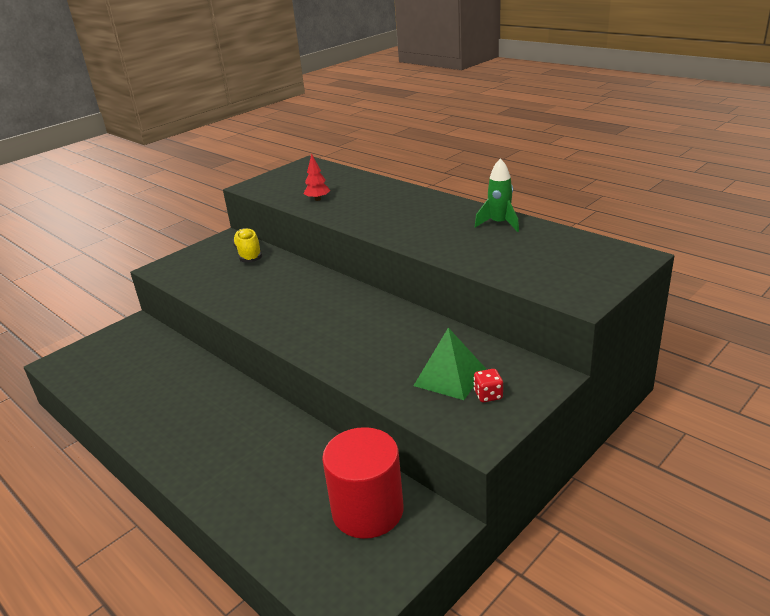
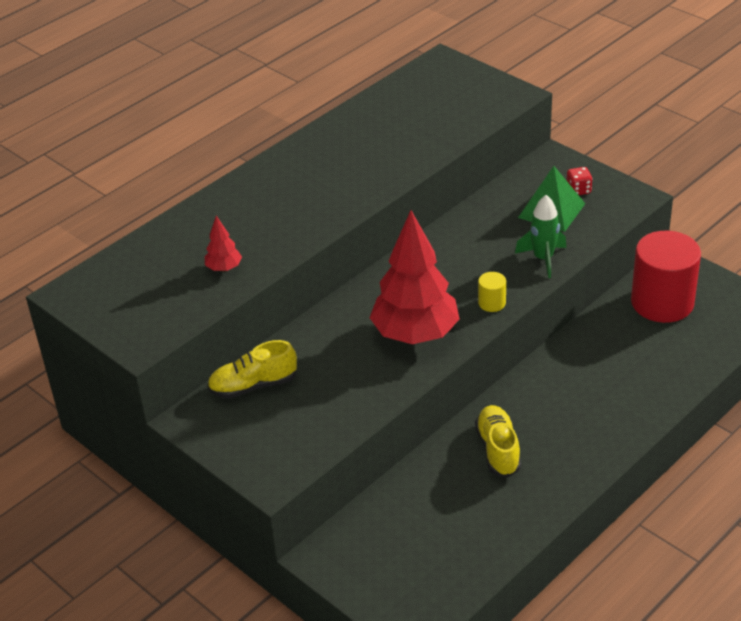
camera: 90 degrees left, 10 degrees up
green rocket [475,158,519,232] -> green rocket moved to [515,195,566,278]
none -> red tree [369,210,460,344]
none -> yellow shoe [475,405,521,478]
none -> yellow cylinder [478,272,506,312]

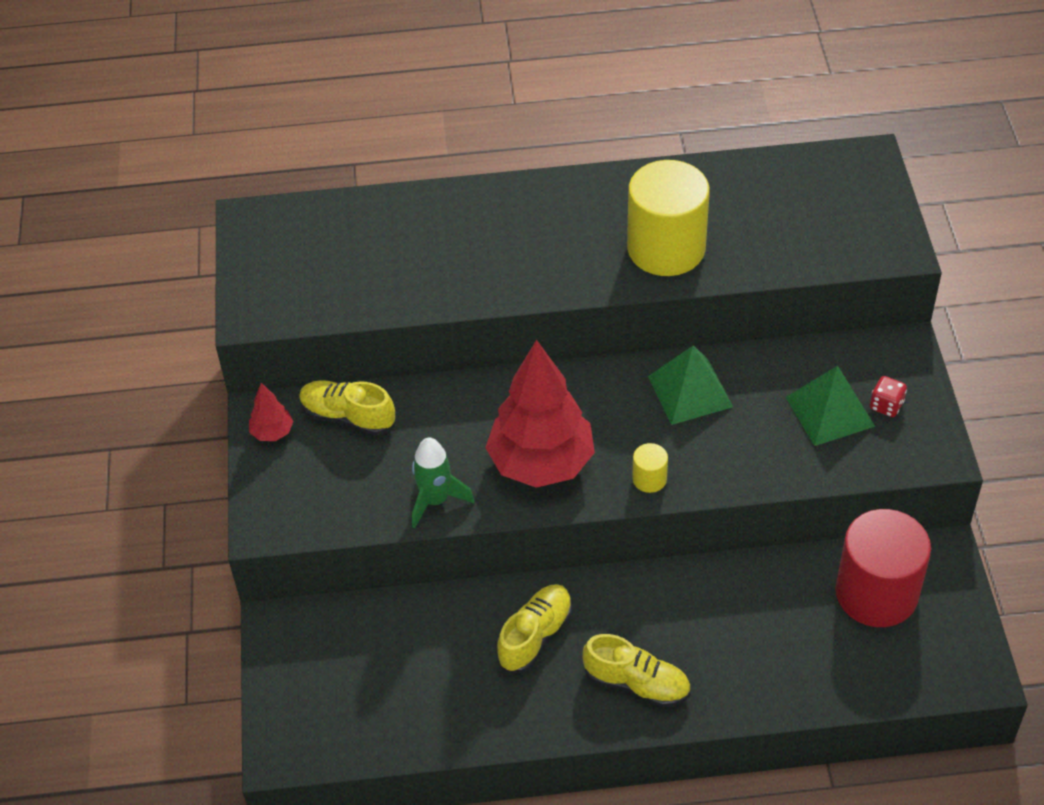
camera: 40 degrees right, 10 degrees up
red tree [205,216,242,272] -> red tree moved to [249,383,294,441]
green rocket [515,195,566,278] -> green rocket moved to [412,438,474,529]
none -> yellow shoe [582,634,691,707]
none -> yellow cylinder [627,160,710,276]
none -> green pyramid [648,346,733,425]

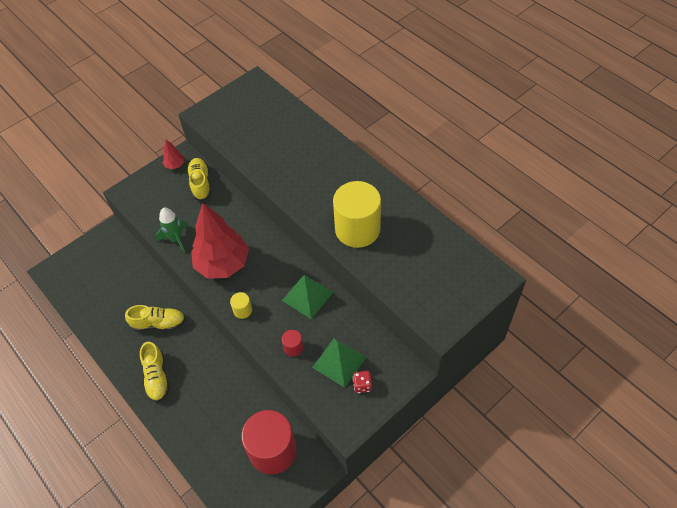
camera: 55 degrees right, 5 degrees up
none -> red cylinder [282,330,303,357]

